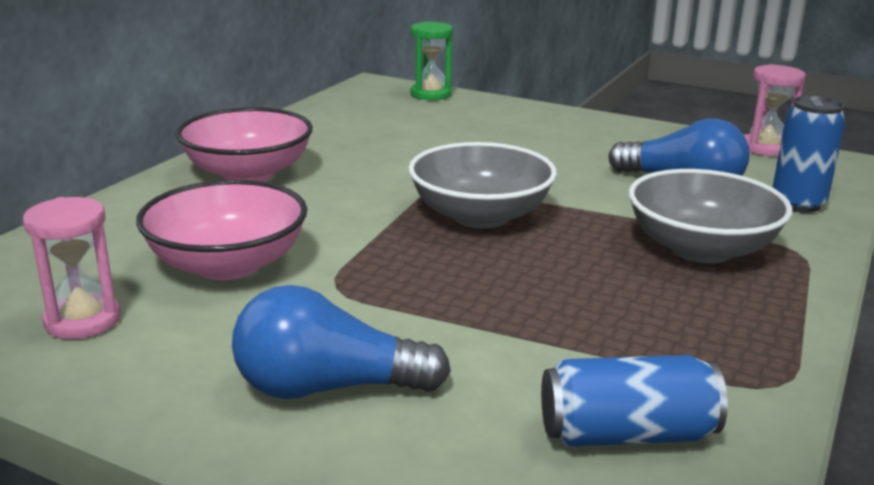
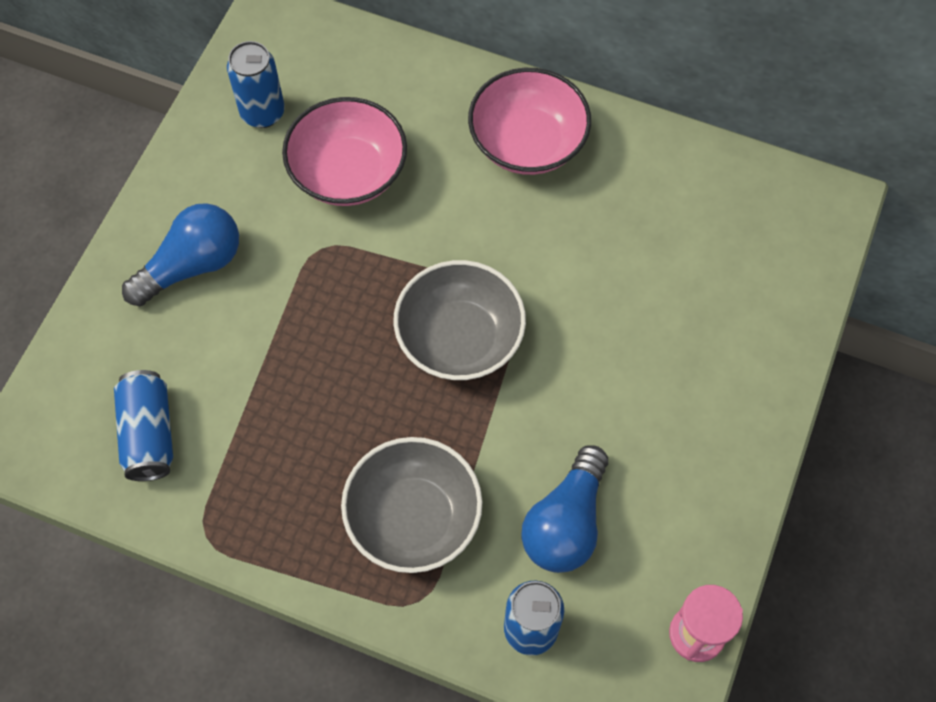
camera: 85 degrees right, 40 degrees up
pink hourglass [23,197,120,339] -> blue can [227,41,285,128]
blue light bulb [232,285,451,399] -> blue light bulb turned 60 degrees clockwise [122,203,239,306]
green hourglass [411,22,453,100] -> none

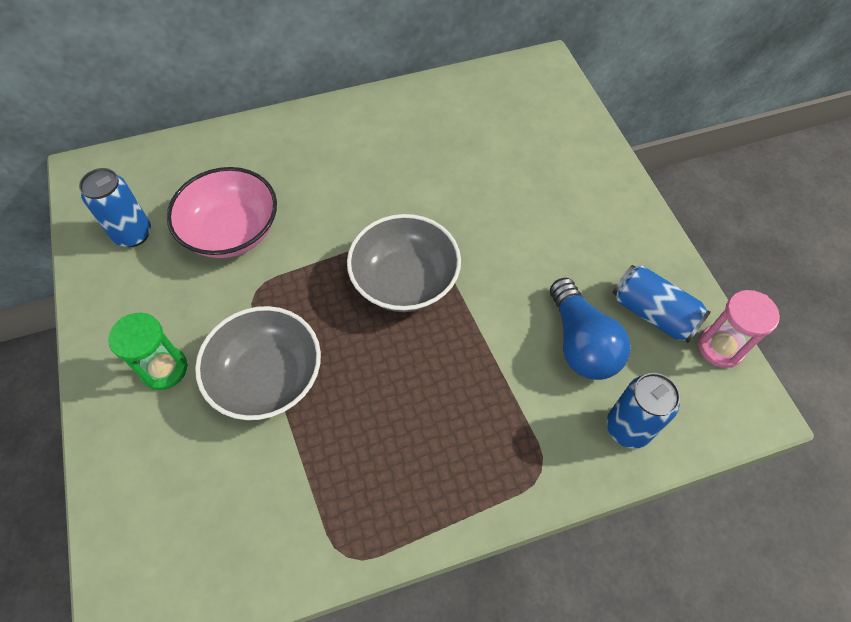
camera: 40 degrees left, 5 degrees down
blue can [114,370,173,481] -> blue can moved to [613,265,711,343]
blue light bulb [122,203,239,306] -> green hourglass [108,313,188,390]
grey bowl [341,437,483,573] -> grey bowl moved to [195,306,321,420]
pink bowl [468,68,591,175] -> none

